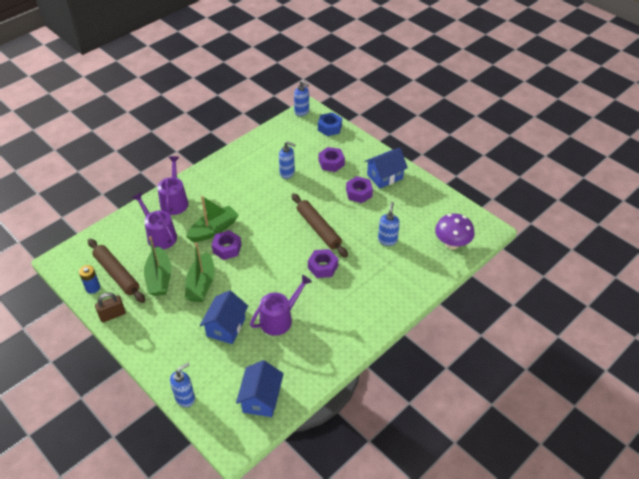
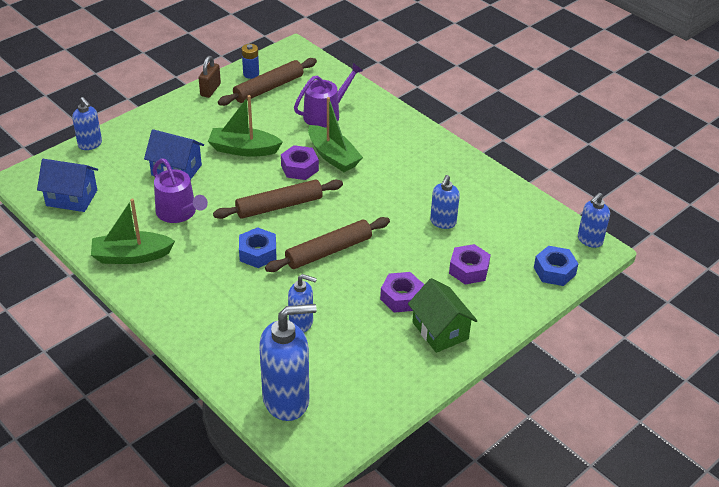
camera: 90 degrees right, 5 degrees down
brown padlock [95,293,126,323] -> brown padlock turned 45 degrees clockwise [199,56,221,98]
green boat [144,236,171,296] -> green boat moved to [91,198,175,264]
purple watering can [157,156,188,215] -> none
purple nut [308,249,338,278] -> blue nut [239,227,276,268]
blue house [365,148,408,188] -> green house [408,278,478,353]
purple mushroom [435,213,475,250] -> blue soap dispenser [259,304,317,421]
none -> brown rolling pin [213,180,343,219]

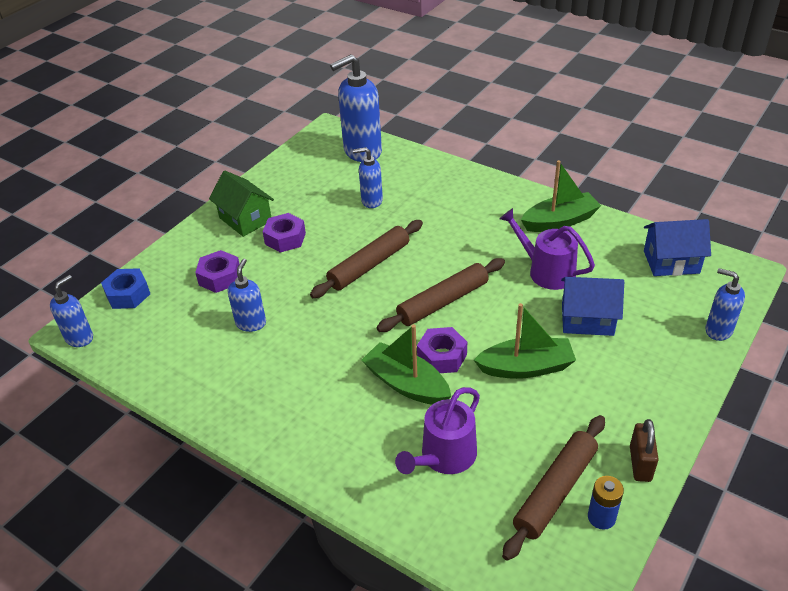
camera: 170 degrees right, 0 degrees up
blue nut [239,227,276,268] -> none

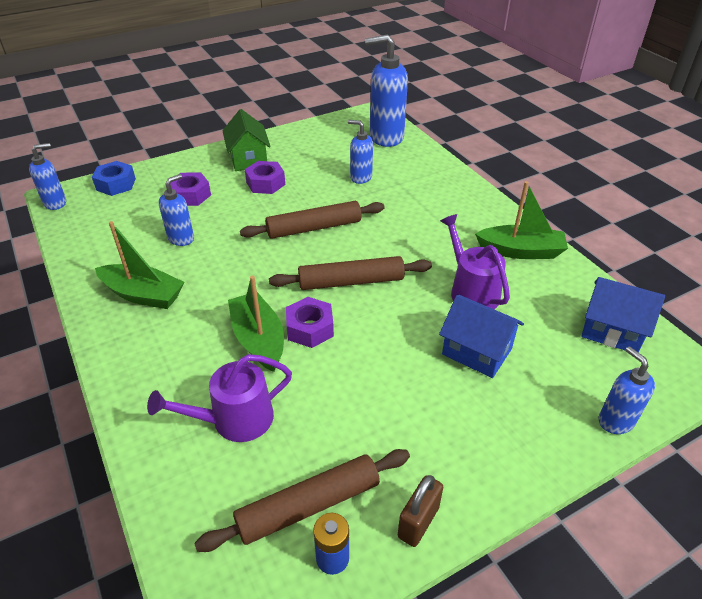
camera: 25 degrees right, 0 degrees up
green boat [474,303,576,379] -> green boat moved to [95,221,185,309]

